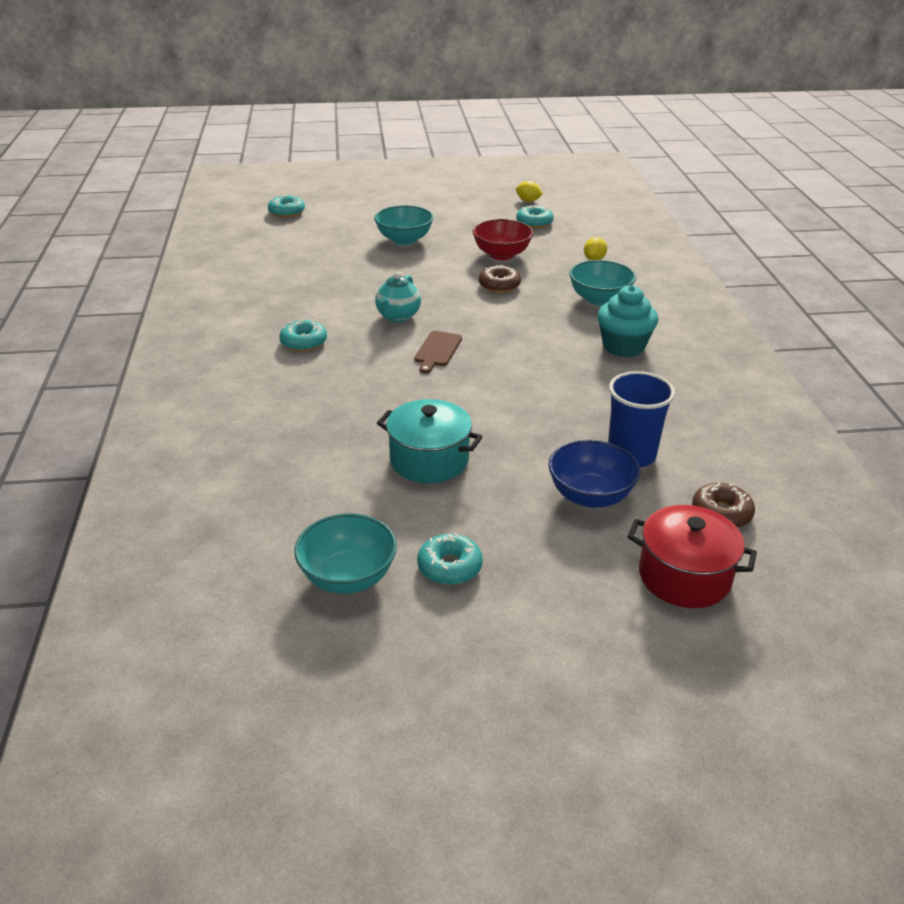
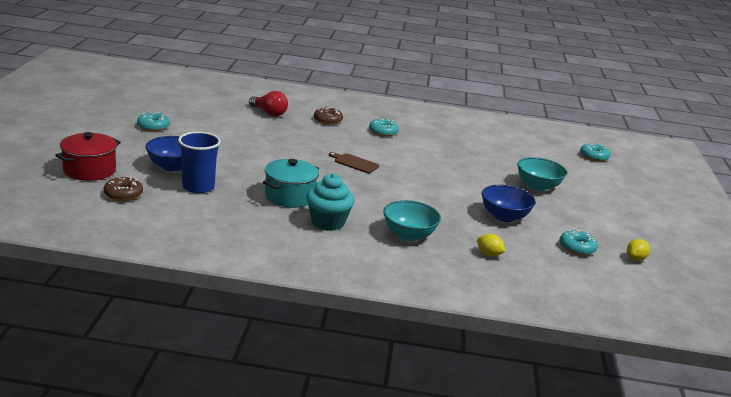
camera: 100 degrees right, 10 degrees down
turquoise bowl [294,513,397,594] -> none
turquoise teapot [375,272,421,322] -> none
turquoise pot [377,399,483,483] -> turquoise pot moved to [263,159,319,208]
red bowl [472,219,533,260] -> blue bowl [482,185,536,222]
brown donut [479,265,521,293] -> brown donut moved to [314,107,343,125]
none -> red light bulb [249,91,288,117]

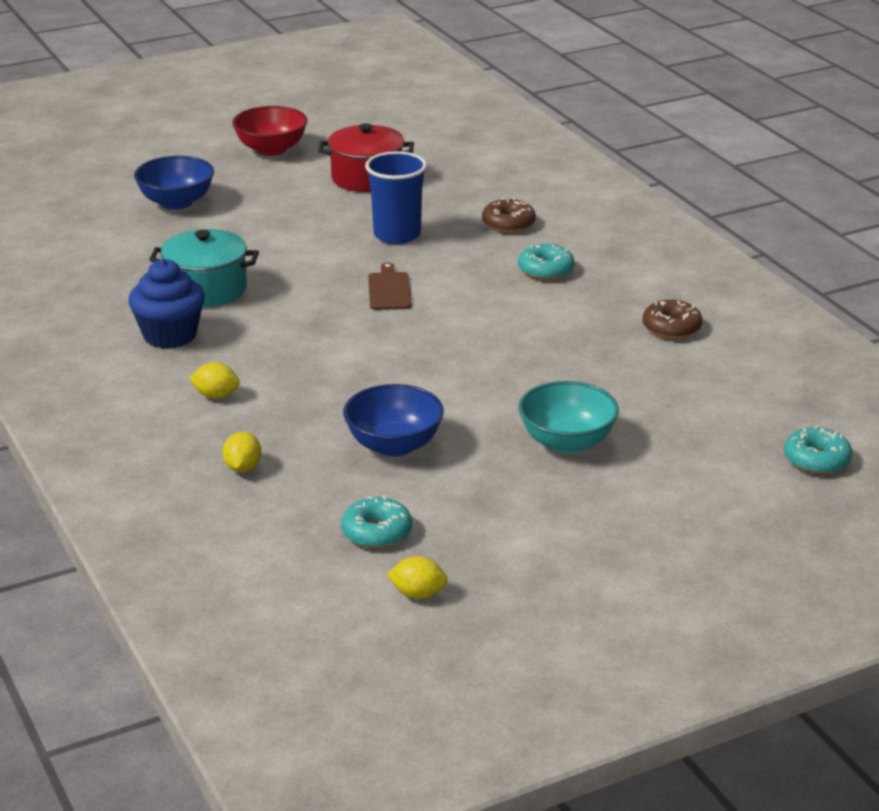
camera: 60 degrees right, 5 degrees up
red pot [55,132,121,181] -> red pot moved to [318,123,414,192]
brown donut [104,177,143,201] -> brown donut moved to [642,300,702,339]
turquoise donut [137,112,170,131] -> red bowl [232,106,308,156]
blue cup [178,132,221,193] -> blue cup moved to [365,151,427,244]
red light bulb [249,91,288,117] -> none
turquoise cupcake [306,174,354,231] -> blue cupcake [128,259,205,349]
turquoise bowl [383,200,441,241] -> yellow lemon [189,362,240,399]

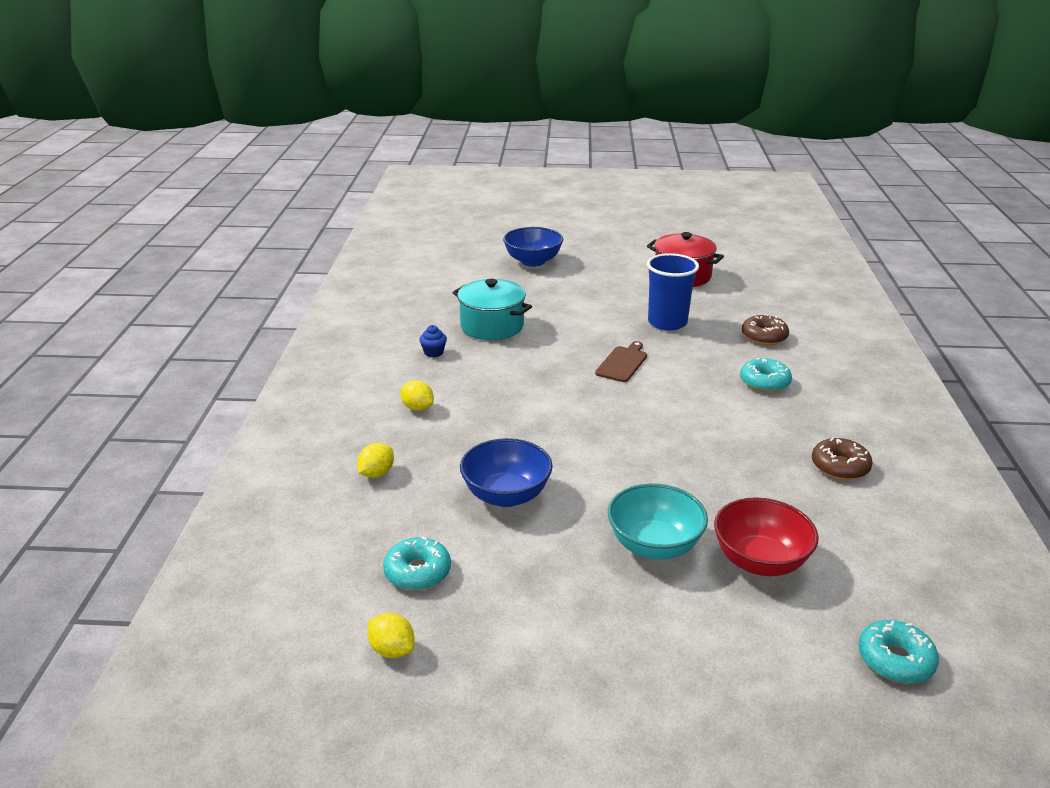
camera: 30 degrees right, 0 degrees up
blue cupcake [128,259,205,349] -> blue cupcake [419,325,447,357], size x0.46
red bowl [232,106,308,156] -> red bowl moved to [714,497,819,576]

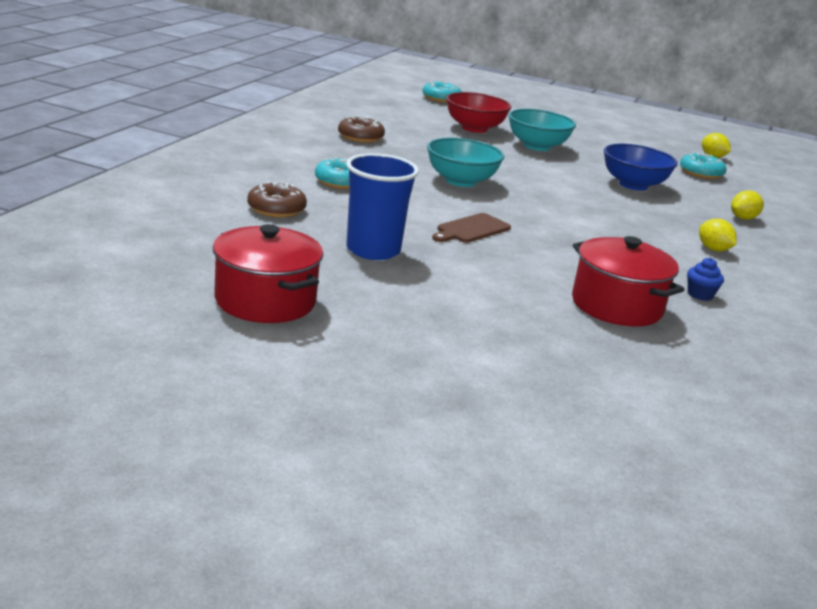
camera: 165 degrees left, 5 degrees down
turquoise pot [452,279,532,340] -> red pot [572,236,685,327]
blue bowl [503,227,564,267] -> none
none -> turquoise bowl [427,138,504,187]

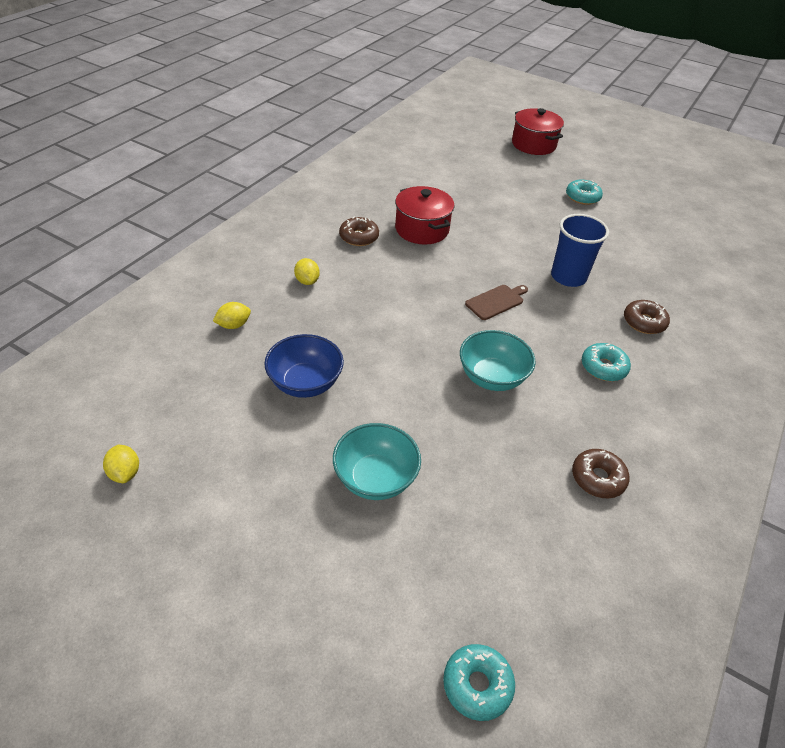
camera: 170 degrees left, 20 degrees up
red pot [213,224,323,323] -> red pot moved to [512,108,564,155]
red bowl [446,92,512,133] -> none
turquoise donut [680,152,727,179] -> turquoise donut moved to [566,179,603,205]
blue cupcake [687,258,724,301] -> brown donut [339,216,379,246]

